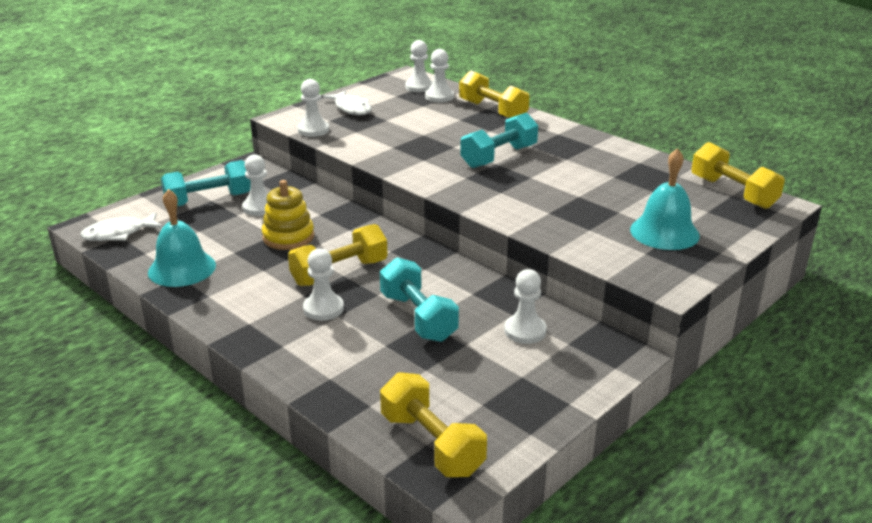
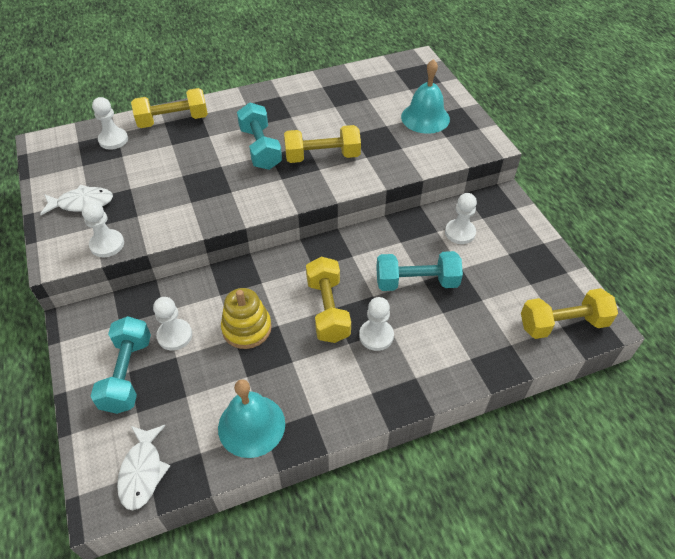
camera: 65 degrees left, 20 degrees up
white pawn [405,40,433,93] -> none
yellow dumbbell [691,142,785,209] -> yellow dumbbell moved to [284,125,361,163]

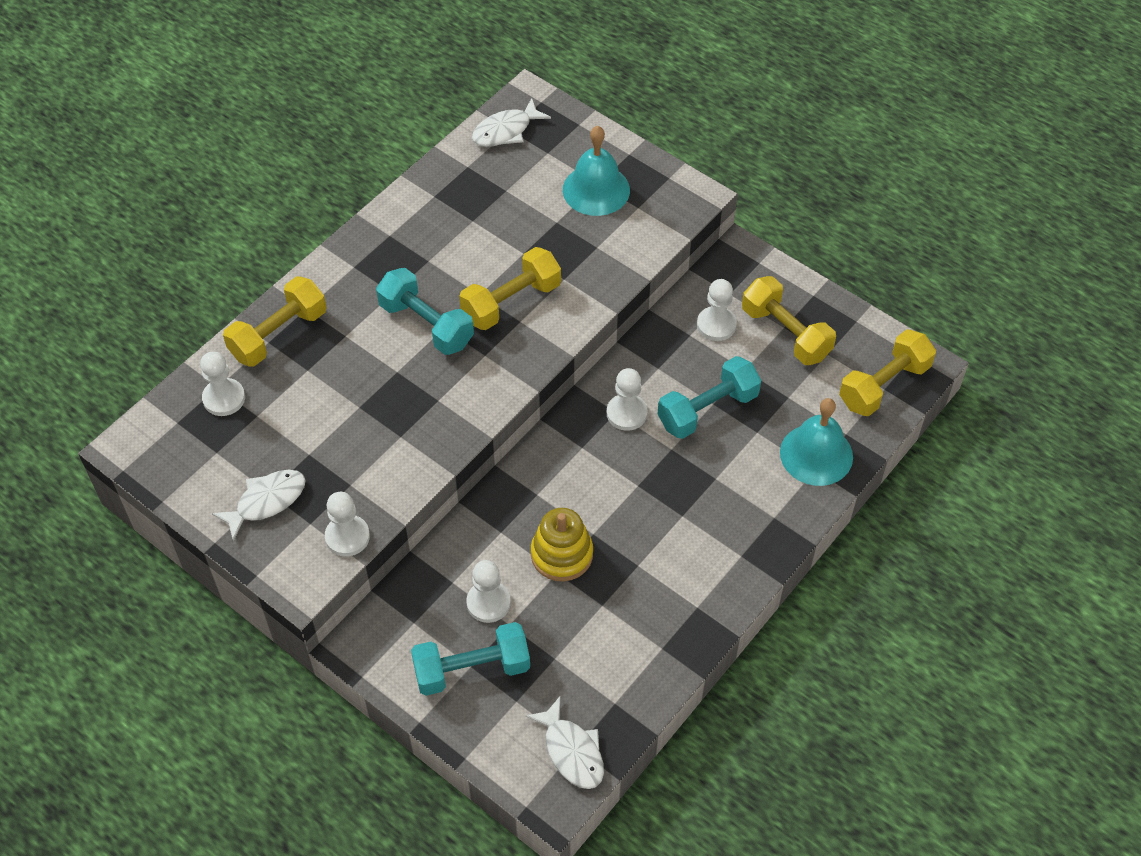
camera: 30 degrees left, 5 degrees up
turquoise dumbbell [90,316,151,414] -> turquoise dumbbell turned 75 degrees counterclockwise [411,622,530,696]
turquoise bell [218,379,285,458] -> turquoise bell moved to [780,398,853,486]
yellow dumbbell [306,257,351,343] -> yellow dumbbell moved to [742,276,836,365]
white pawn [359,297,394,351] -> white pawn moved to [607,368,648,431]
none -> white fish [472,98,551,147]

